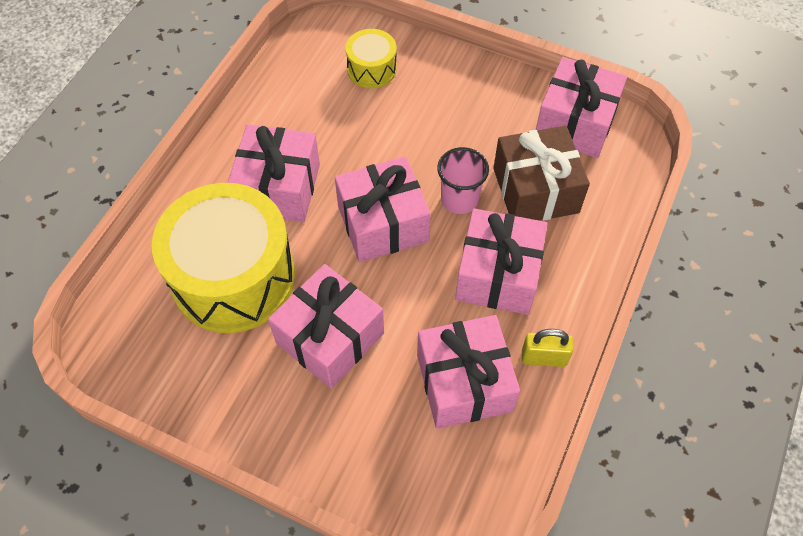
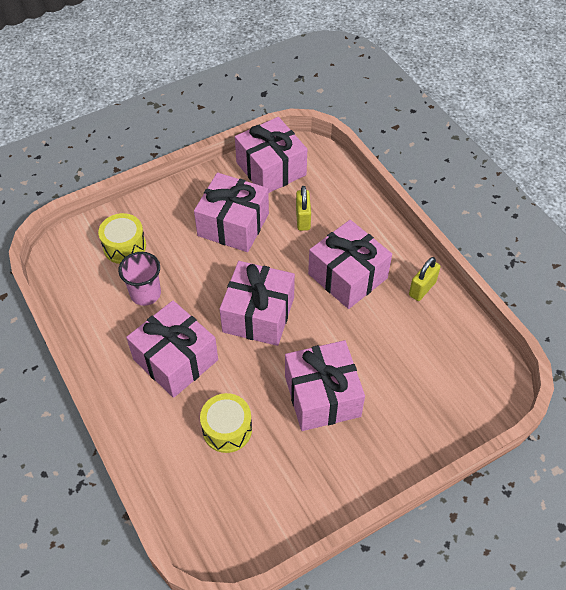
camera: 55 degrees left, 5 degrees down
yellow drum [152,183,295,333] -> yellow drum [200,393,252,453], size x0.47
pink gift [417,315,520,429] -> pink gift moved to [194,173,269,252]
pink cup [437,147,489,214] -> pink cup moved to [118,252,161,306]
brown gift [493,125,590,221] -> yellow padlock [296,186,311,231]

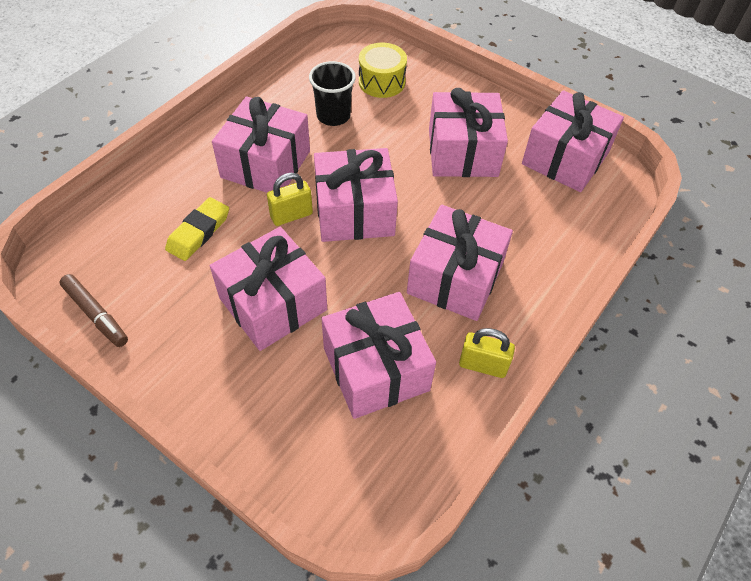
camera: 65 degrees right, 0 degrees up
pink cup [118,252,161,306] -> black cup [309,61,356,126]
yellow drum [200,393,252,453] -> yellow eraser [165,197,229,261]
yellow padlock [296,186,311,231] -> yellow padlock moved to [267,173,313,226]
none -> brown marker [59,274,128,347]
none -> pink gift [321,292,436,419]

